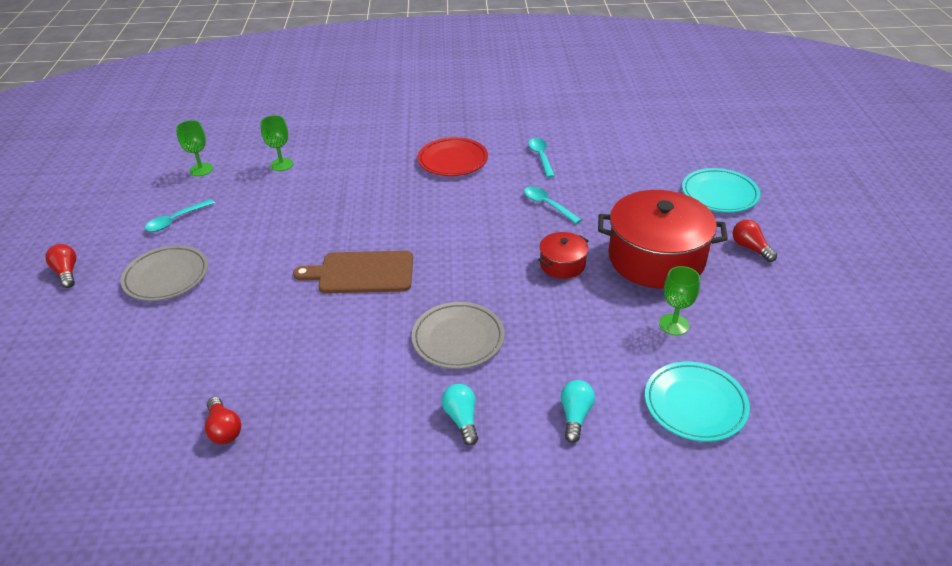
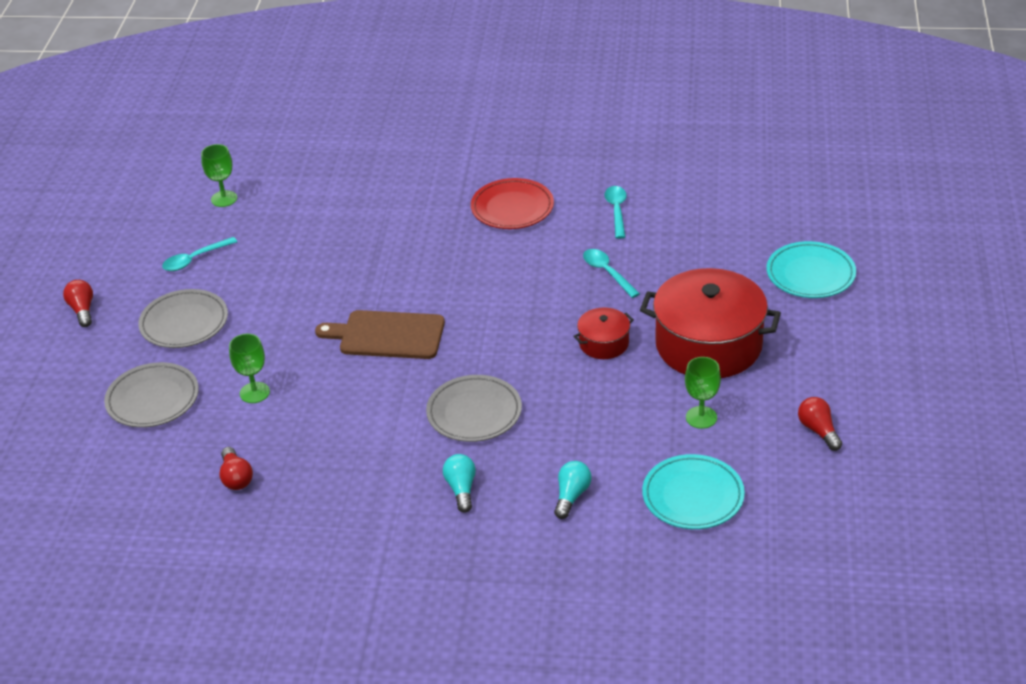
camera: 10 degrees right, 0 degrees up
green goblet [260,115,293,171] -> green goblet moved to [229,334,270,403]
red light bulb [732,220,777,262] -> red light bulb moved to [798,397,842,451]
none -> grey plate [104,362,199,428]

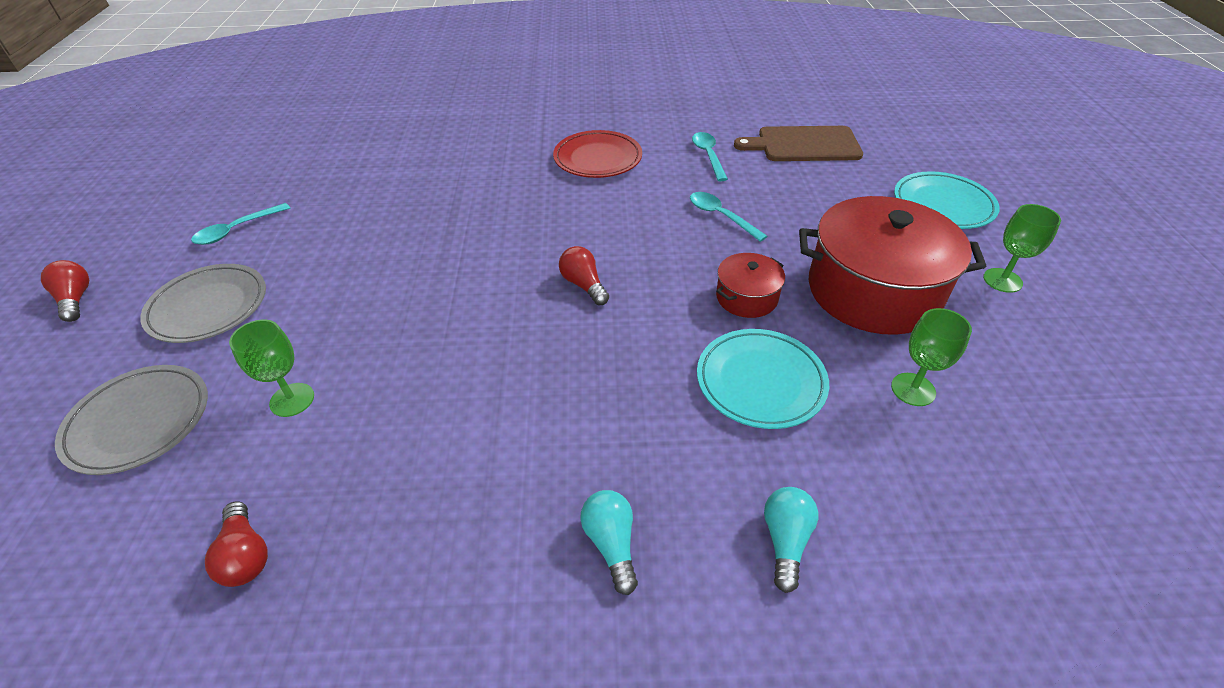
camera: 10 degrees left, 5 degrees up
green goblet [201,144,237,207] -> green goblet moved to [983,204,1061,293]
brown cutting board [315,310,445,359] -> brown cutting board moved to [734,126,863,161]
grey plate [426,375,522,442] -> none
turquoise plate [642,454,745,529] -> turquoise plate moved to [697,329,829,429]
red light bulb [798,397,842,451] -> red light bulb moved to [559,246,609,305]

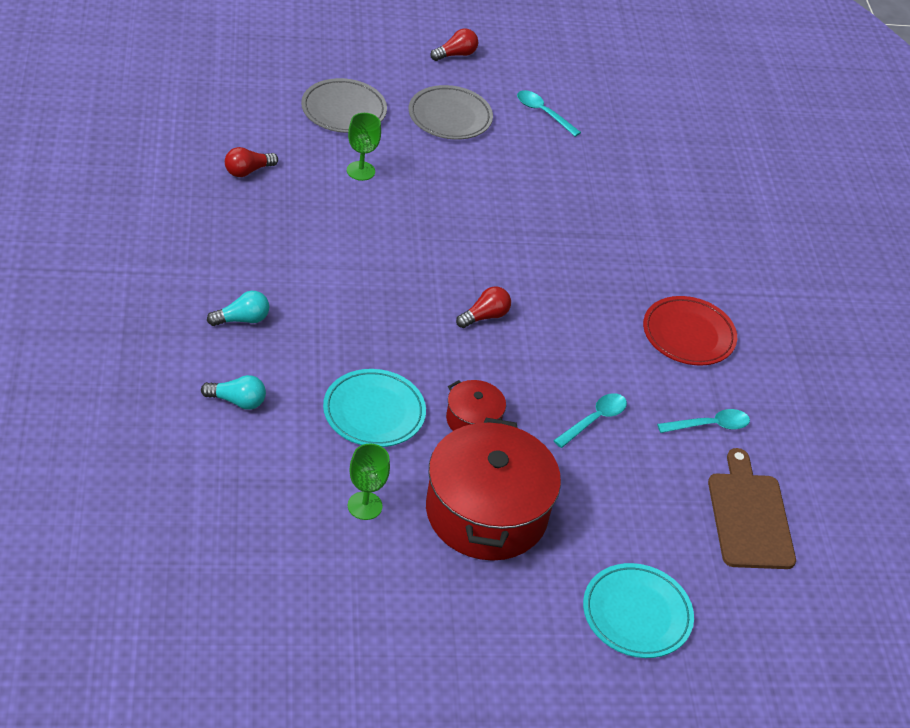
camera: 80 degrees right, 0 degrees up
green goblet [983,204,1061,293] -> none

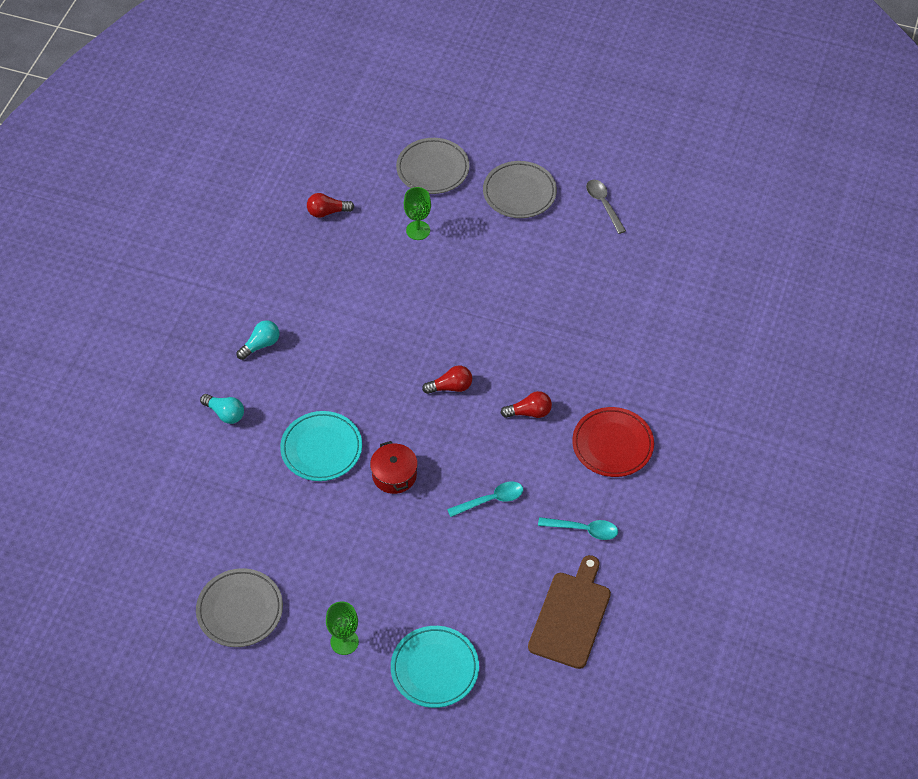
camera: 30 degrees right, 10 degrees up
turquoise light bulb [207,291,269,326] -> turquoise light bulb turned 45 degrees counterclockwise [236,320,279,360]
green goblet [347,444,390,520] -> green goblet moved to [326,601,359,655]
red pot [426,418,561,561] -> none
red light bulb [430,28,478,61] -> red light bulb moved to [501,391,552,418]
turquoise spoon [517,90,581,137] -> grey spoon [586,180,626,234]
none -> grey plate [196,568,283,647]

